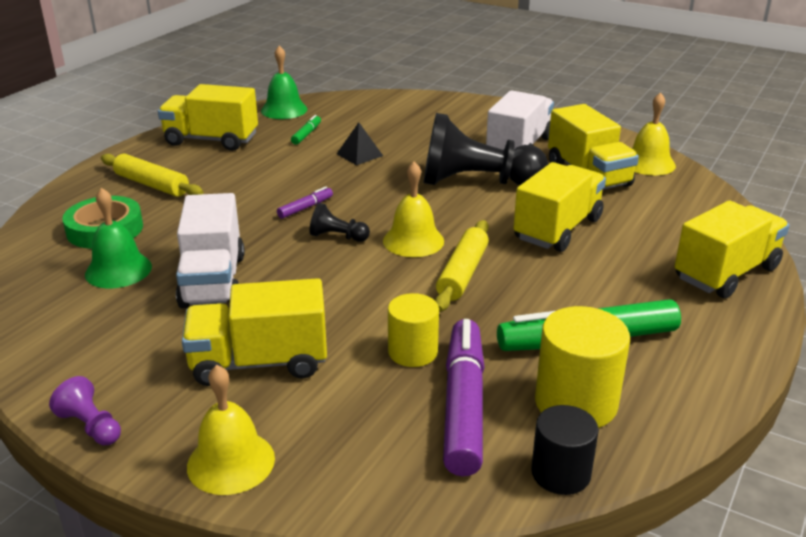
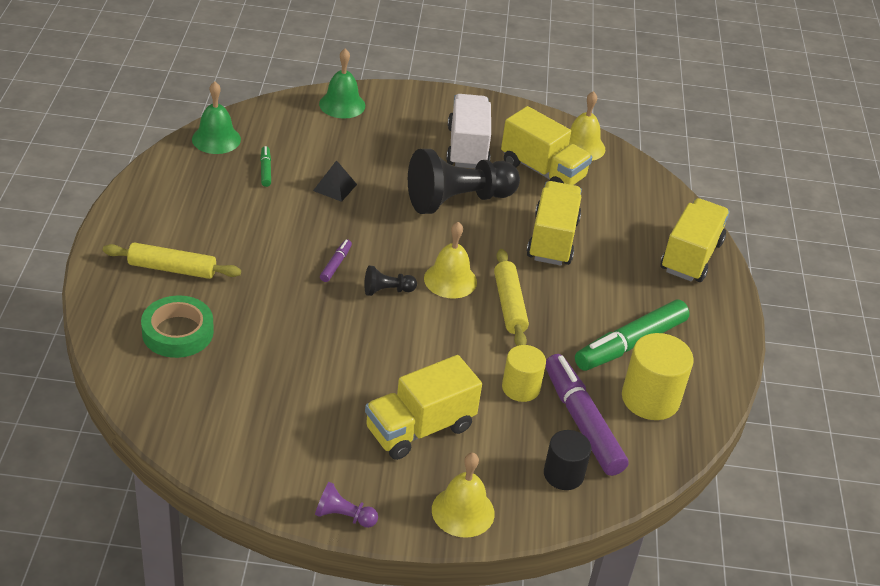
camera: 30 degrees left, 10 degrees up
green bell [85,188,152,288] -> green bell moved to [319,49,365,119]
yellow truck [158,84,258,151] -> none
white truck [176,193,245,308] -> none
black cylinder [531,405,599,495] -> black cylinder moved to [544,430,591,490]

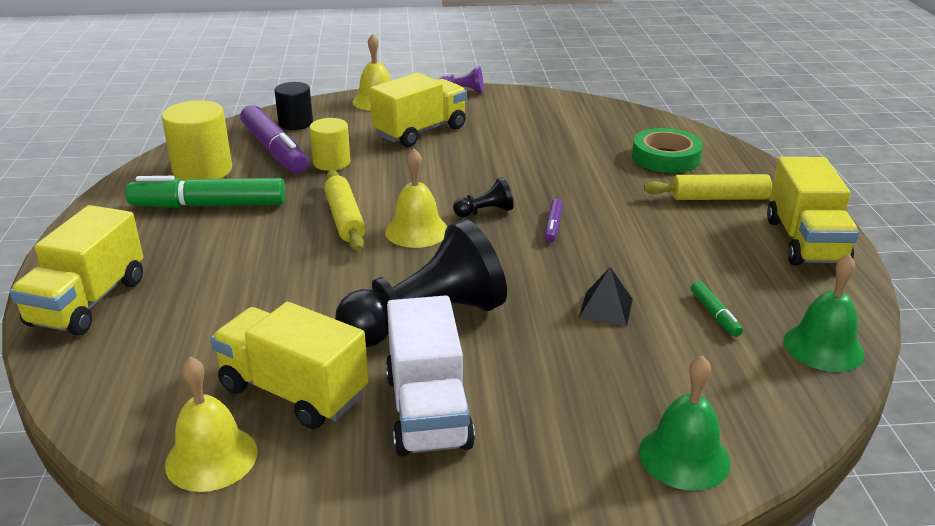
camera: 175 degrees right, 10 degrees down
yellow truck [527,181,582,266] -> yellow truck moved to [767,157,859,265]
green marker [575,299,690,371] -> green marker turned 135 degrees counterclockwise [126,176,285,208]

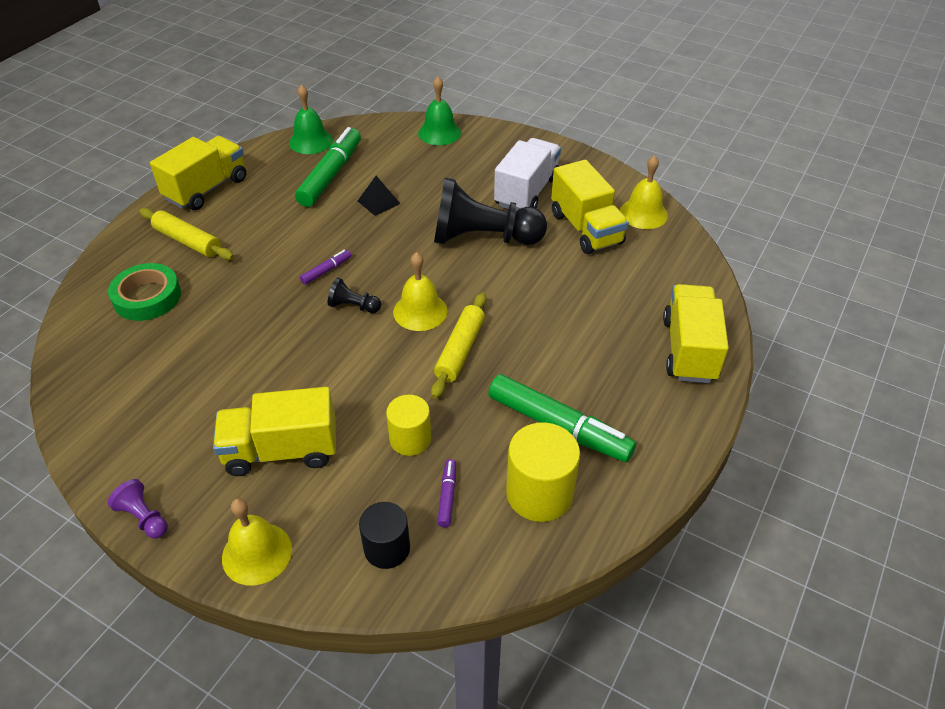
camera: 145 degrees left, 15 degrees up
yellow truck [10,205,143,336] -> yellow truck turned 45 degrees counterclockwise [663,284,729,383]
purple marker [240,105,308,174] -> purple marker [437,459,456,527], size x0.45
green marker [691,281,743,337] -> green marker [295,127,361,207], size x2.24

